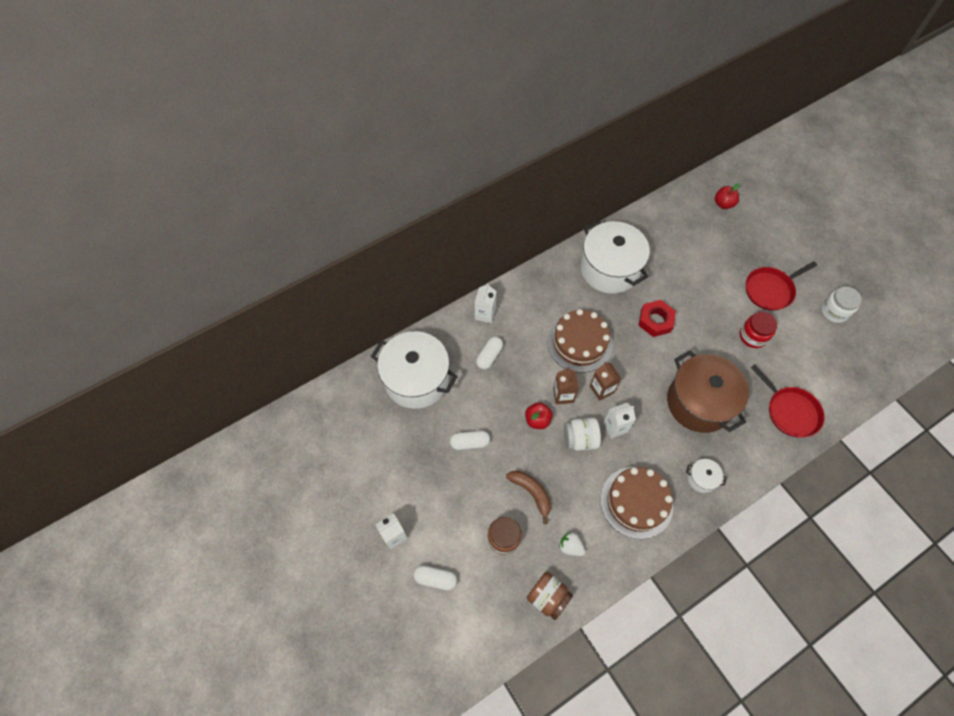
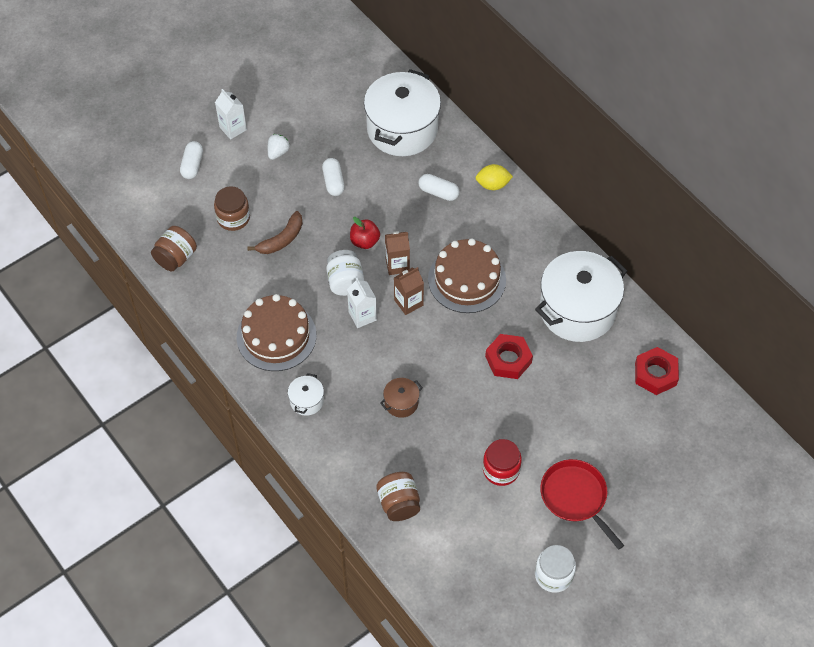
camera: 85 degrees right, 5 degrees down
white carton [475,283,497,323] -> yellow lemon [476,164,513,190]
white strawberry [559,532,585,556] -> white strawberry moved to [268,134,290,160]
brown pot [667,350,749,433] -> brown pot [380,378,423,418], size x0.43
red apple [715,184,740,209] -> none
red pan [751,364,825,438] -> brown jar [376,472,420,521]
none -> red nut [635,347,679,395]

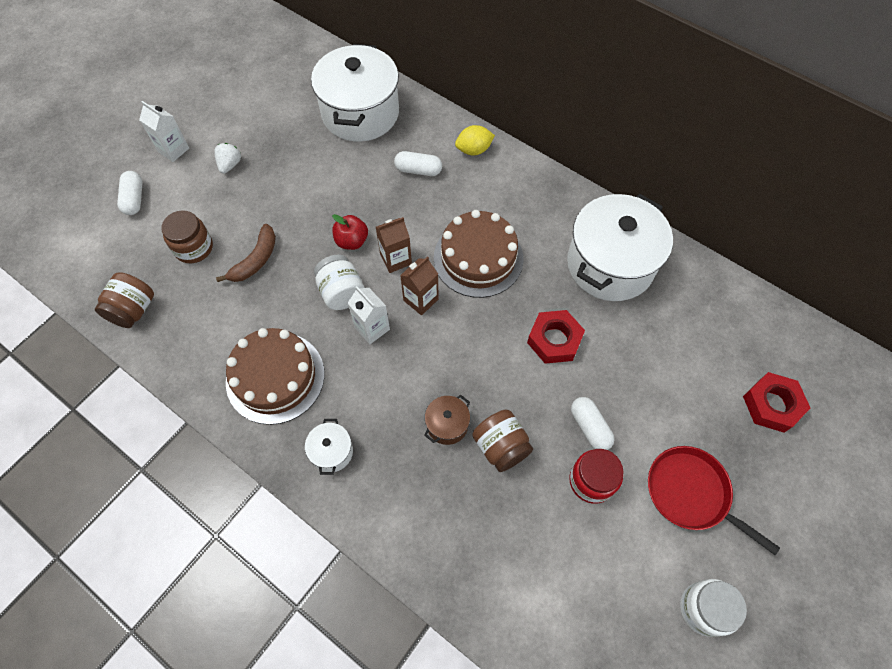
camera: 15 degrees left, 5 degrees up
white capsule [322,158,345,196] -> white capsule moved to [571,397,614,450]
brown jar [376,472,420,521] -> brown jar moved to [472,410,533,472]
red nut [635,347,679,395] -> red nut moved to [743,372,810,432]

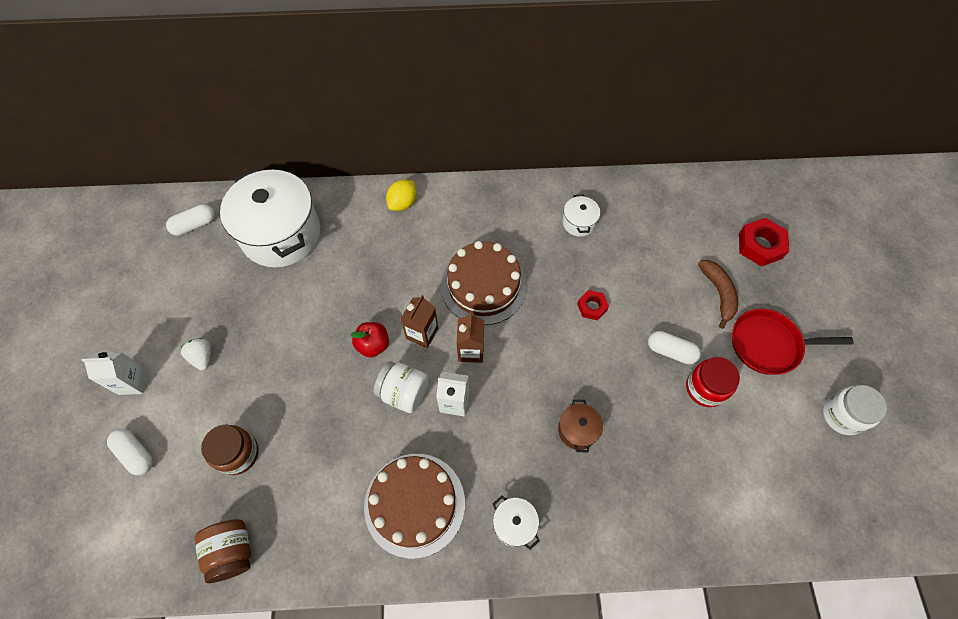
camera: 40 degrees left, 0 degrees up
brown banana [216,224,276,282] -> brown banana moved to [698,260,738,329]
white capsule [394,151,442,176] -> white capsule moved to [166,204,215,236]
brown jar [472,410,533,472] -> none
red nut [527,310,585,364] -> red nut [577,290,609,320], size x0.60
white pot [567,194,673,301] -> white pot [562,195,600,237], size x0.43

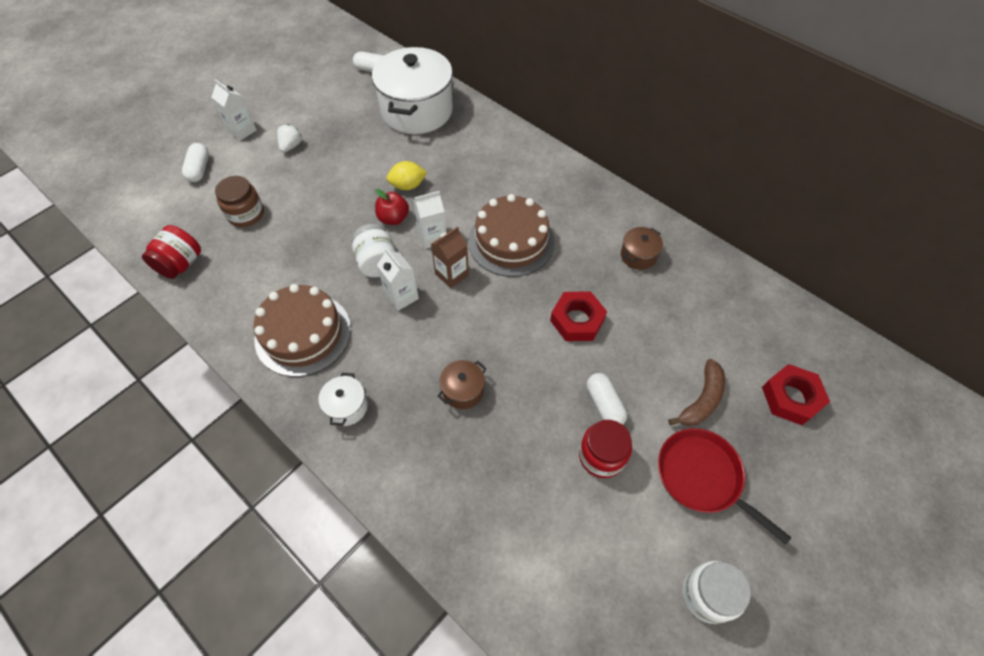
camera: 45 degrees right, 5 degrees down
brown jar [195,519,251,583] -> red jar [142,225,201,279]
yellow lemon [386,180,416,211] -> yellow lemon moved to [386,161,427,190]
brown carton [401,295,438,348] -> white carton [413,191,446,249]
white pot [562,195,600,237] -> brown pot [621,227,663,270]
red nut [577,290,609,320] -> red nut [550,291,607,341], size x1.67

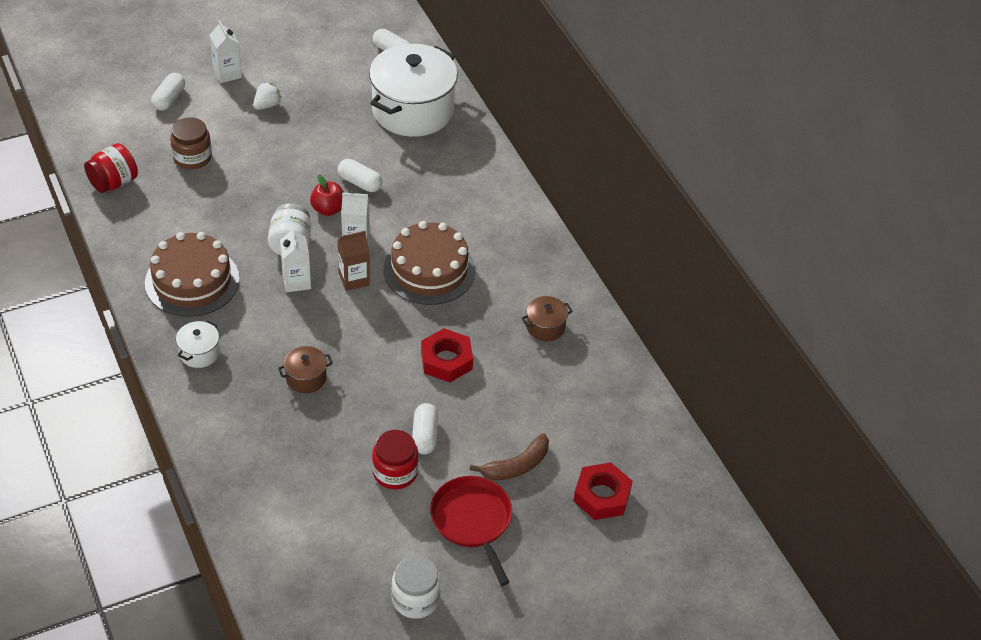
camera: 20 degrees right, 10 degrees down
yellow lemon [386,161,427,190] -> white capsule [338,159,383,192]

